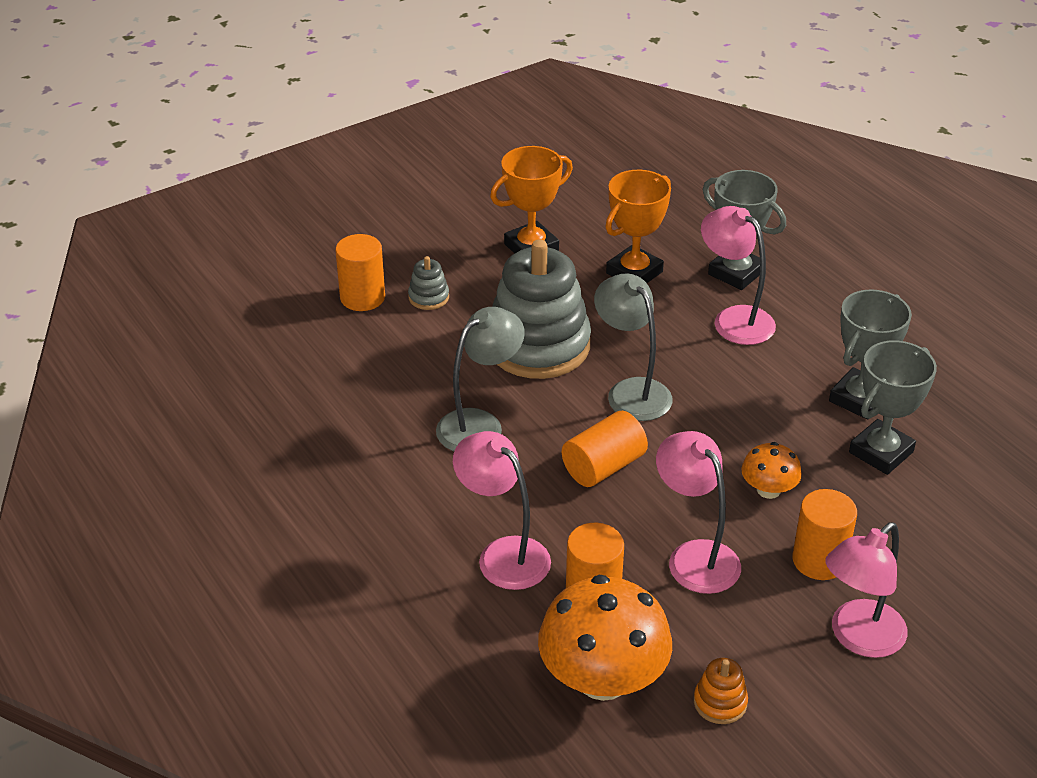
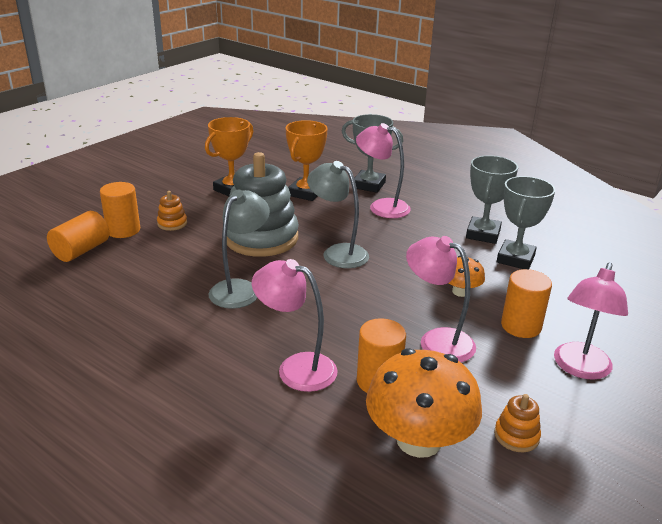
camera: 20 degrees left, 10 degrees down
grey stacking toy [408,256,449,310] -> orange stacking toy [157,191,187,231]
orange cylinder [562,411,648,487] -> orange cylinder moved to [47,211,109,262]

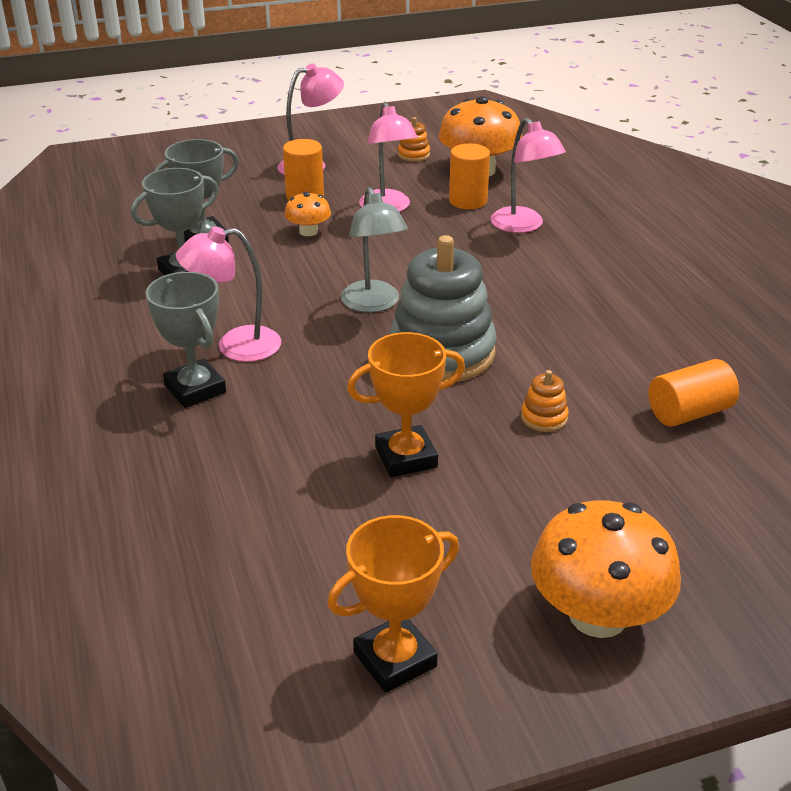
camera: 145 degrees left, 5 degrees up
orange cylinder [100,182,140,238] -> none
grey lamp [209,190,270,309] -> none
orange trophy [286,120,328,201] -> orange trophy moved to [327,515,459,693]
pink lamp [356,123,411,218] -> pink lamp turned 105 degrees clockwise [176,226,281,362]
none -> orange mushroom [531,500,681,638]

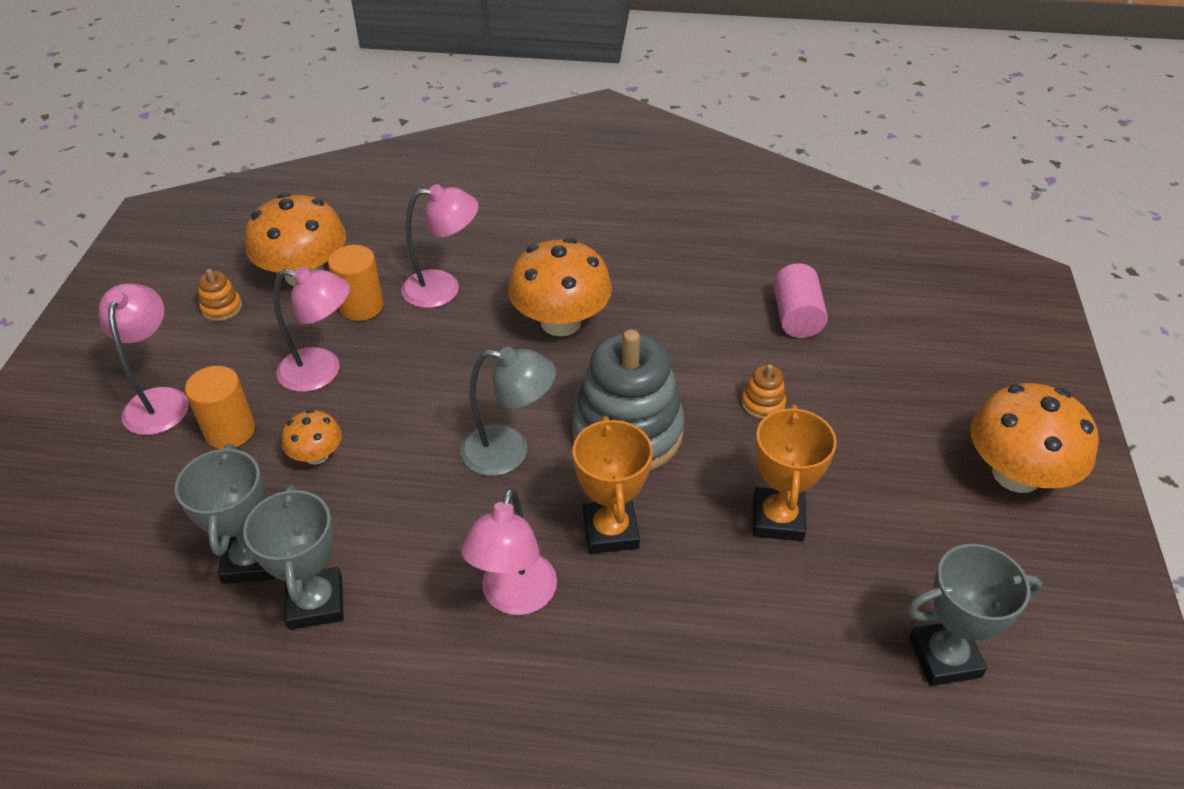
camera: 65 degrees left, 10 degrees up
grey trophy [146,272,226,408] -> grey trophy moved to [907,544,1043,686]
orange trophy [327,515,459,693] -> orange trophy moved to [573,416,653,554]
orange cylinder [649,359,739,427] -> pink cylinder [773,263,828,338]
none -> orange mushroom [508,238,612,336]

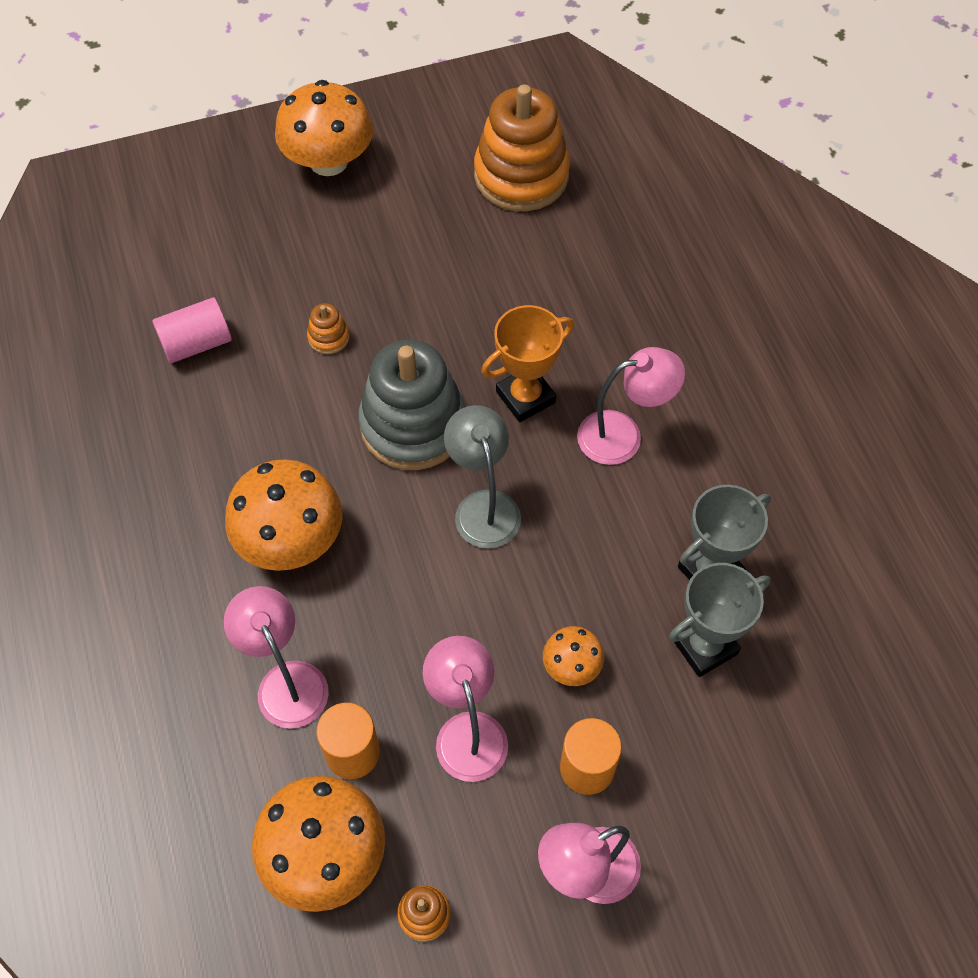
camera: 115 degrees left, 15 degrees up
orange trophy [753,405,837,541] -> none
grey trophy [907,544,1043,686] -> orange stacking toy [474,84,570,211]

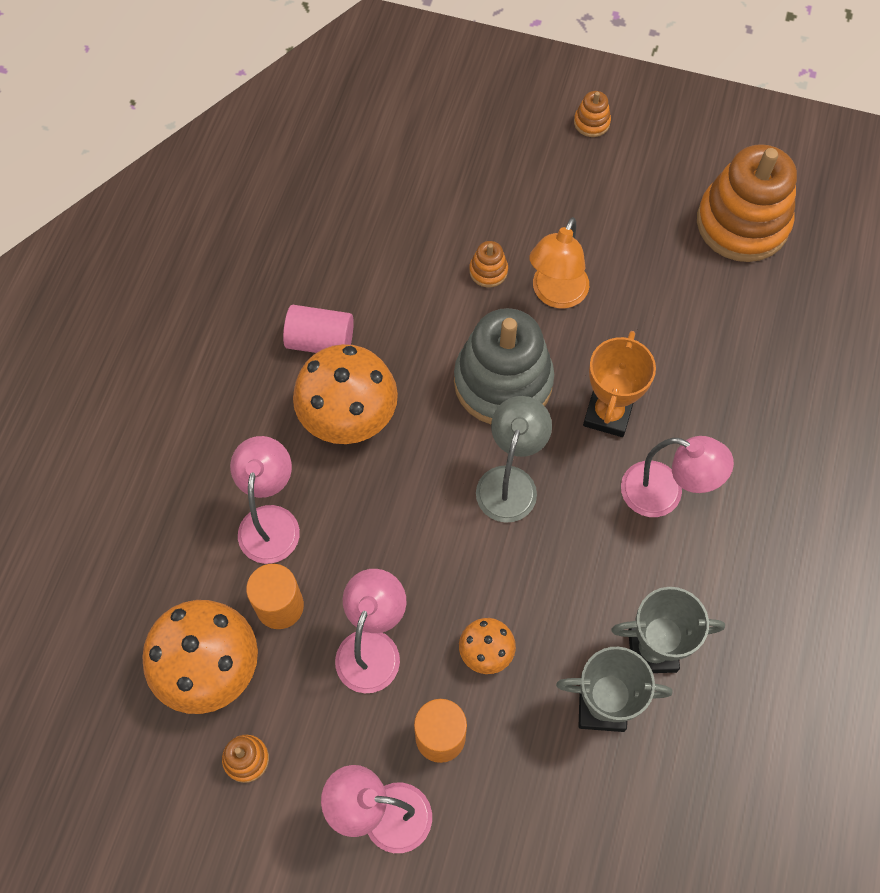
camera: 35 degrees right, 5 degrees up
pink cylinder [152,298,232,363] -> pink cylinder moved to [283,305,354,353]
orange mushroom [275,80,373,176] -> orange stacking toy [574,91,611,137]
orange trophy [481,305,574,422] -> orange trophy turned 75 degrees counterclockwise [583,331,656,437]
none -> orange lamp [529,217,589,308]

